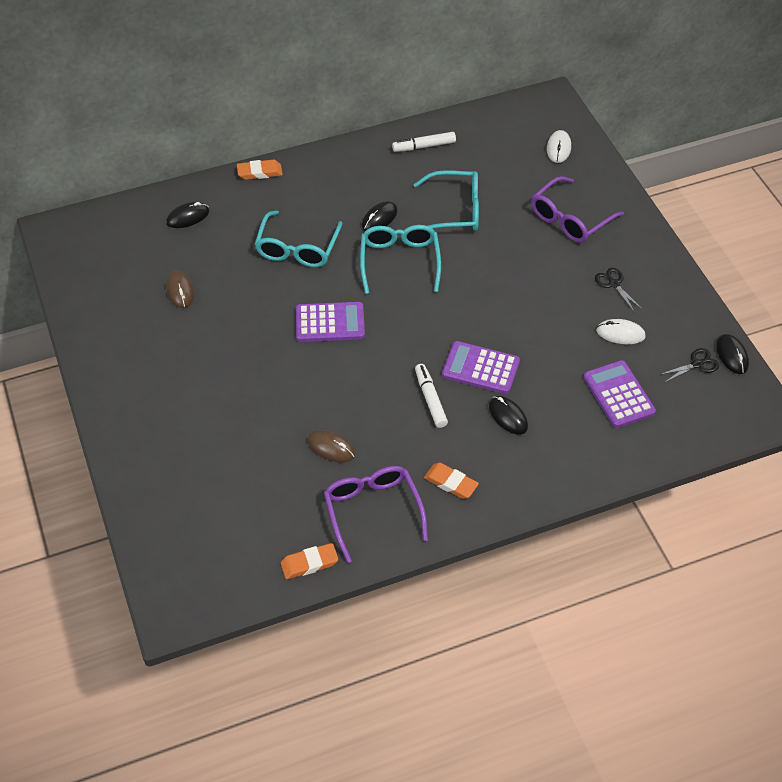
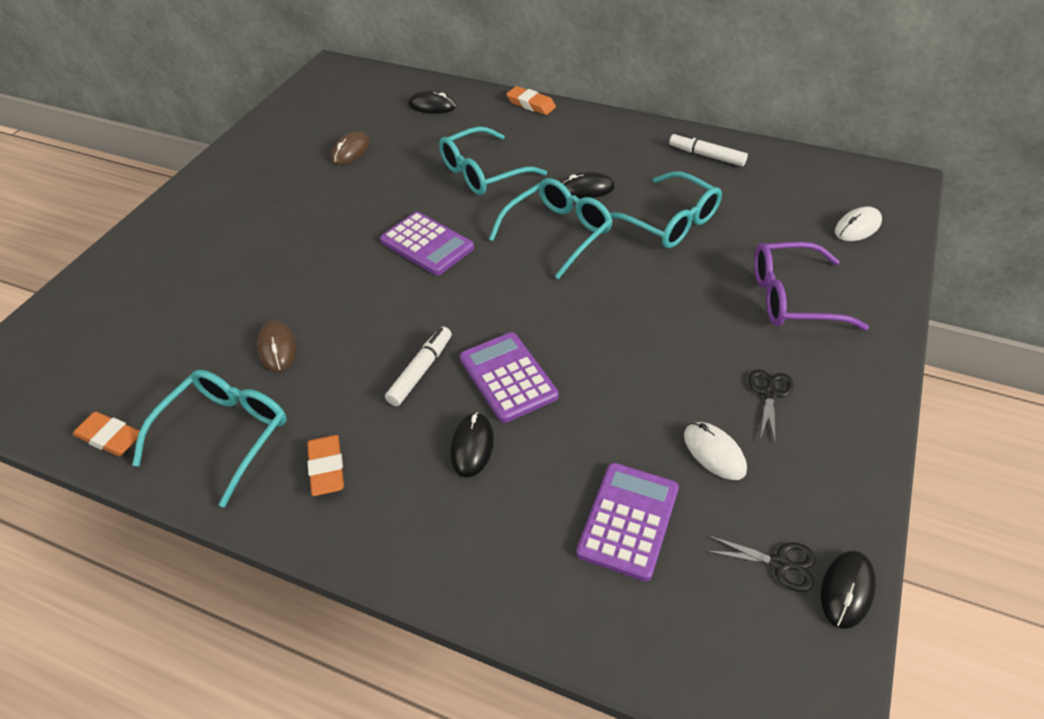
camera: 45 degrees right, 5 degrees down
purple glasses [324,466,428,563] -> turquoise glasses [132,370,287,508]

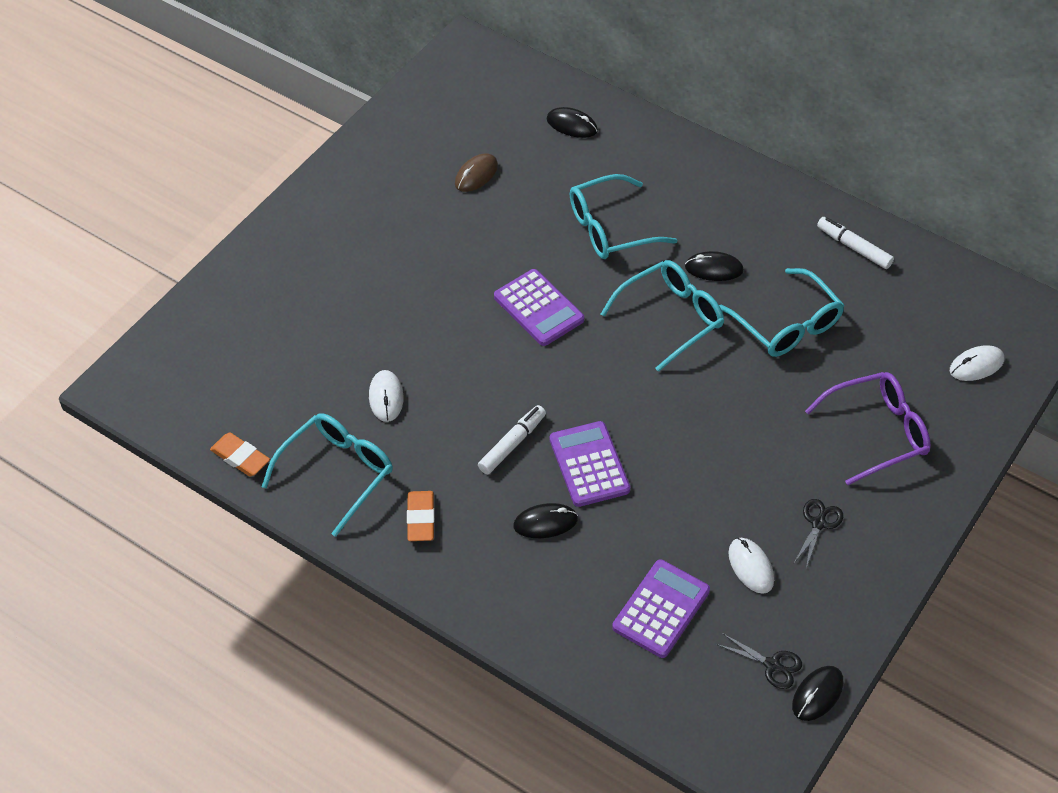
camera: 10 degrees right, 5 degrees up
brown mouse [257,320,296,372] -> white mouse [369,370,403,422]
black mouse [450,412,494,478] -> black mouse turned 60 degrees clockwise [513,503,578,538]
orange eraser [506,86,556,115] -> none
purple glasses [754,242,869,330] -> purple glasses turned 150 degrees clockwise [805,372,931,485]

